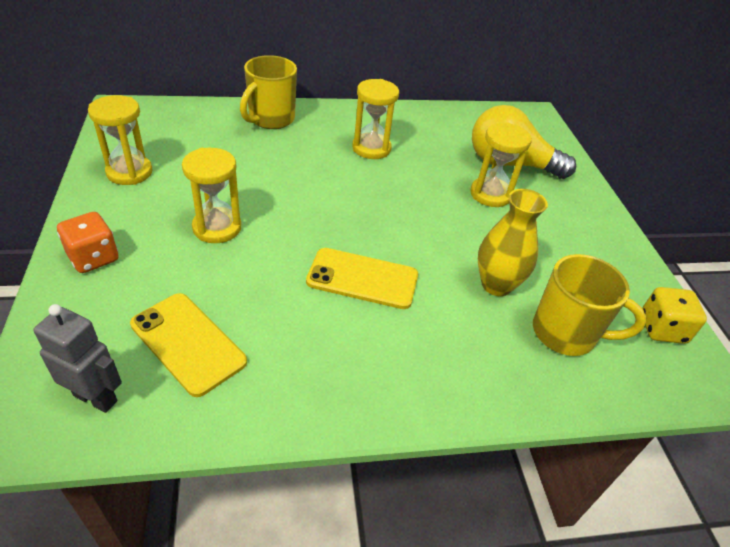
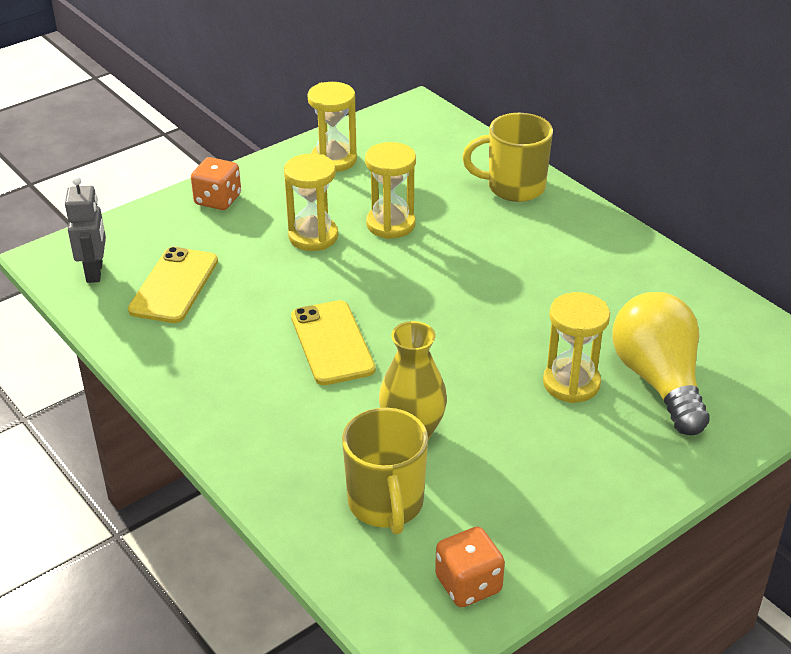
camera: 65 degrees right, 5 degrees down
yellow hourglass [352,79,399,159] -> yellow hourglass moved to [365,142,416,239]
yellow dice [642,287,707,344] -> orange dice [435,527,505,607]

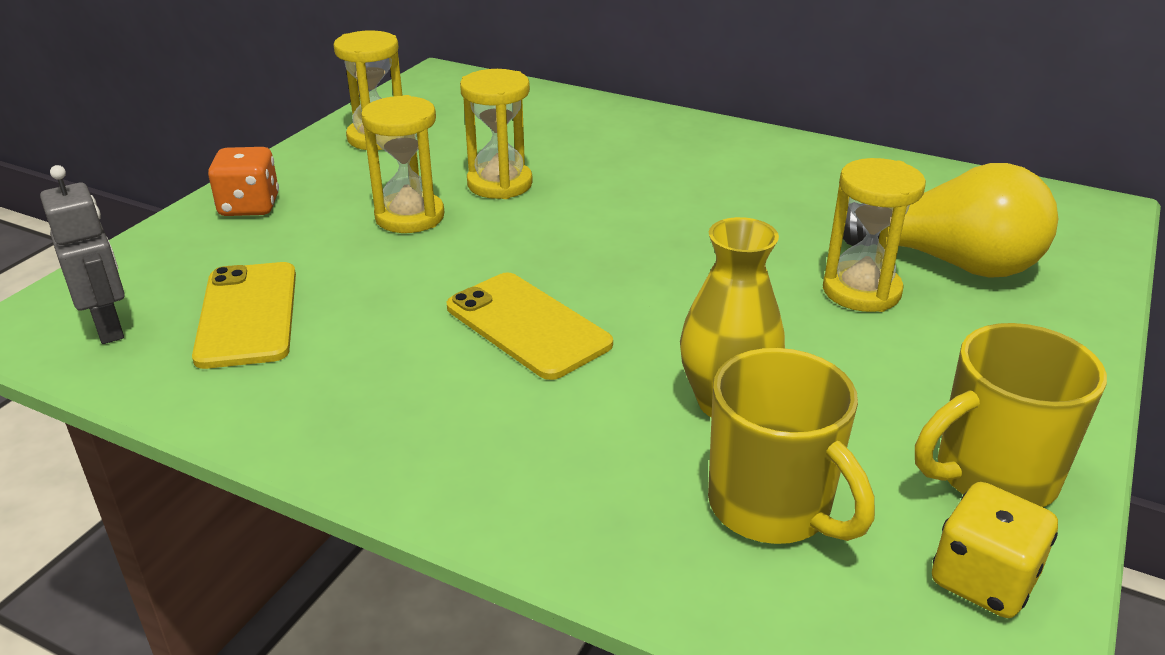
camera: 25 degrees left, 5 degrees down
orange dice [435,527,505,607] -> yellow dice [932,482,1058,618]
yellow mug [462,113,553,202] -> yellow mug moved to [915,323,1107,507]
yellow light bulb [612,292,710,435] -> yellow light bulb turned 150 degrees clockwise [843,163,1058,278]

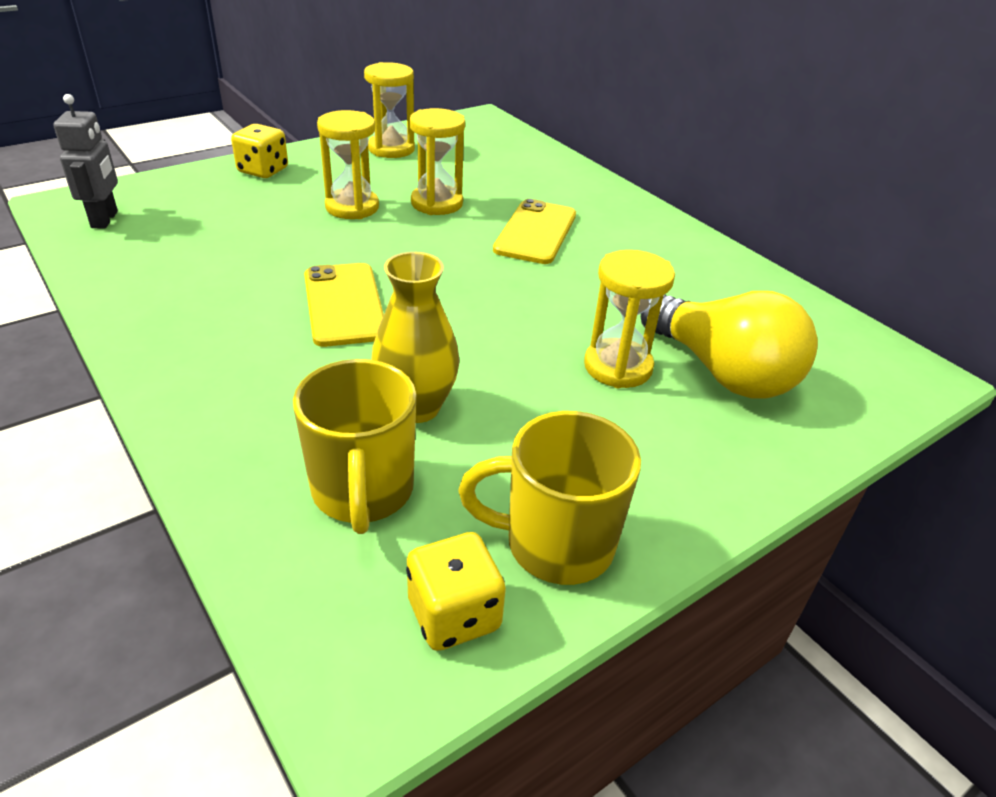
camera: 25 degrees right, 5 degrees up
yellow phone [192,262,296,369] -> yellow phone moved to [493,199,576,264]
orange dice [208,147,279,216] -> yellow dice [231,124,288,178]

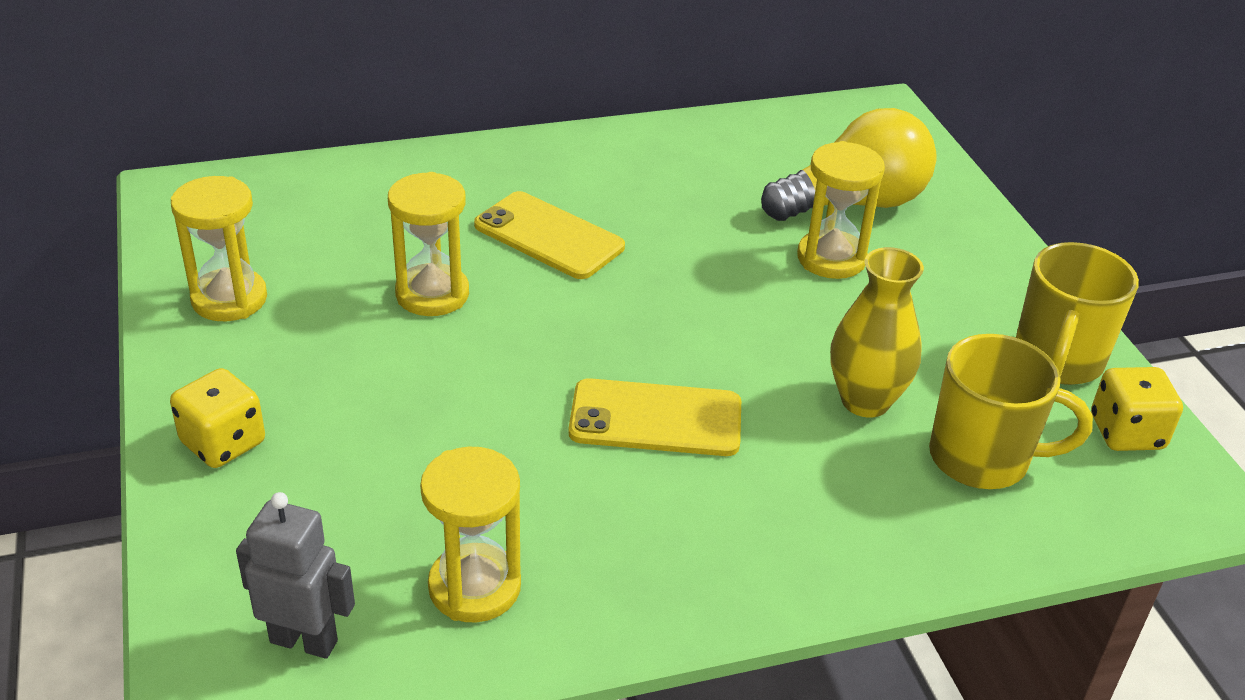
camera: 70 degrees left, 0 degrees up
yellow hourglass [317,110,379,219] -> yellow hourglass moved to [420,447,521,623]

